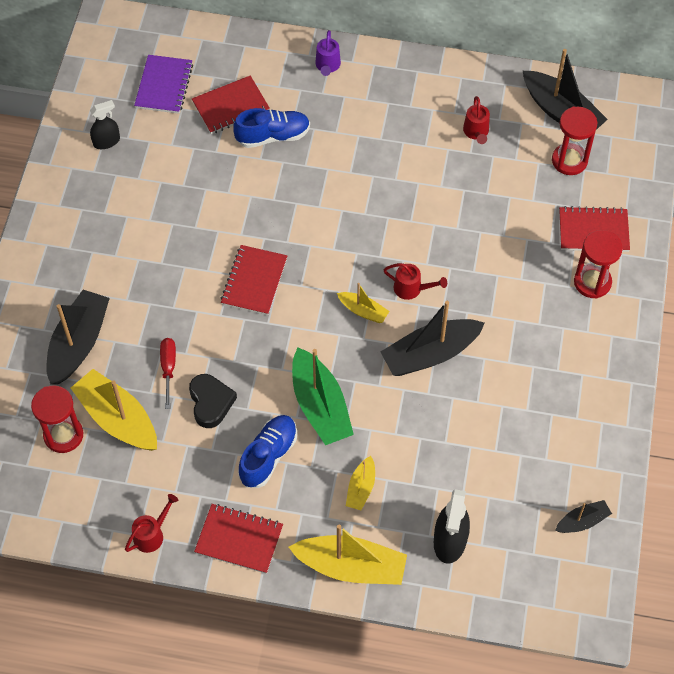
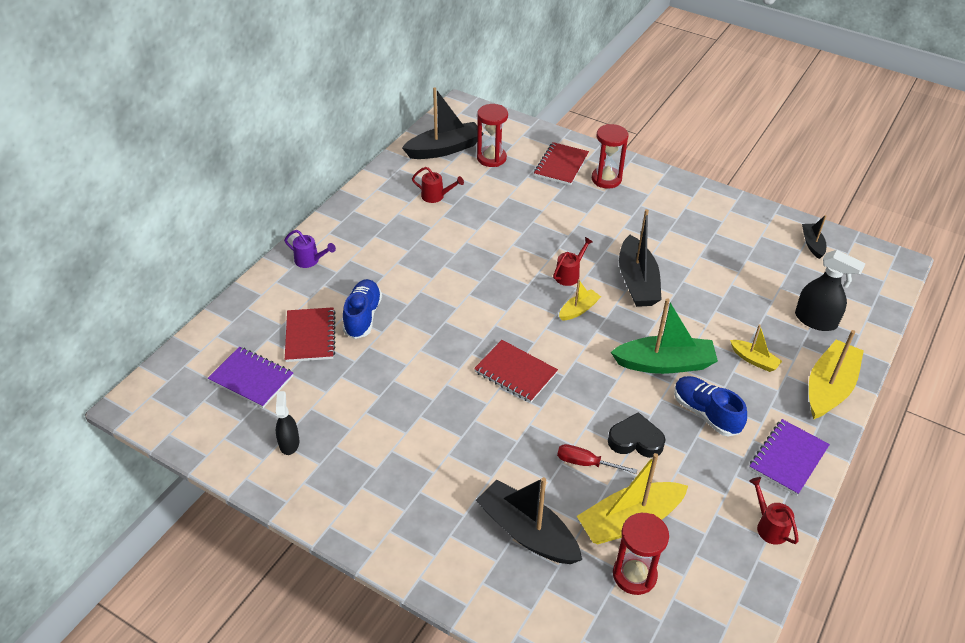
camera: 70 degrees left, 15 degrees down
red notebook [194,504,283,574] -> purple notebook [749,419,830,496]

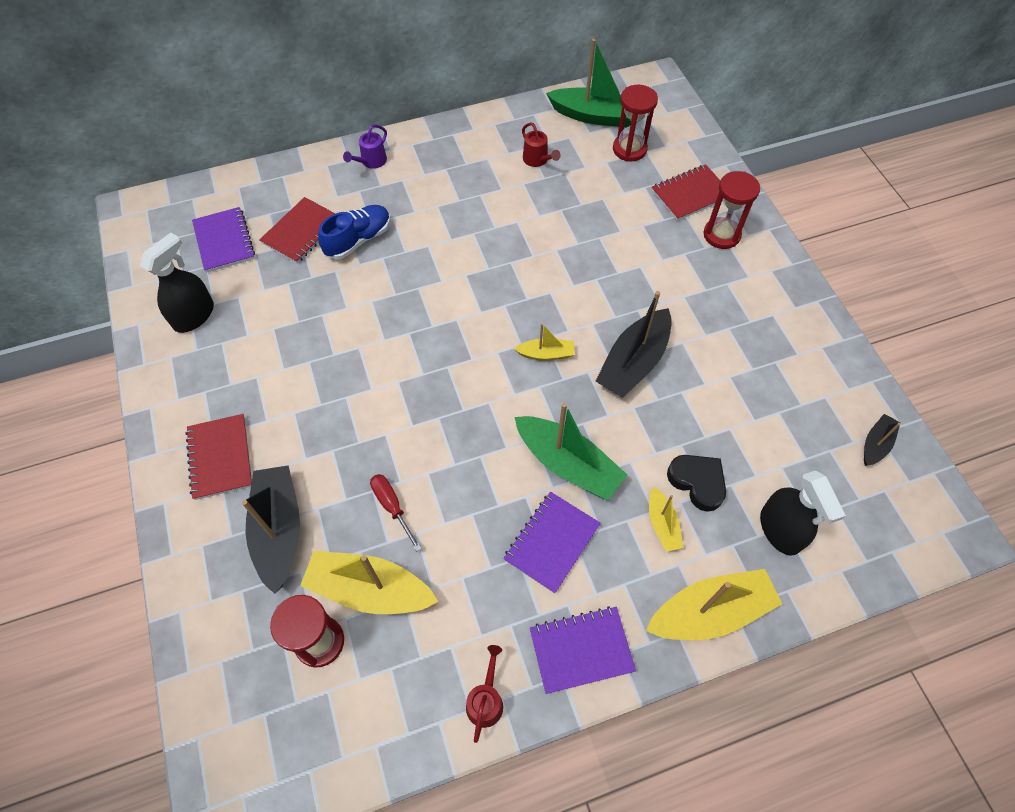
camera: 40 degrees right, 15 degrees up
black spray bottle [276,391,299,455] -> black spray bottle [140,233,214,333], size x1.56
purple watering can [284,230,336,268] -> purple watering can turned 60 degrees clockwise [343,124,387,169]
black boat [402,87,483,159] -> green boat [546,39,631,127]
red notebook [474,340,558,403] -> red notebook moved to [185,414,252,500]
red watering can [553,237,593,286] -> none
black heart [608,412,665,458] -> black heart moved to [667,455,726,512]
blue shoe [674,376,747,436] -> purple notebook [503,492,601,594]

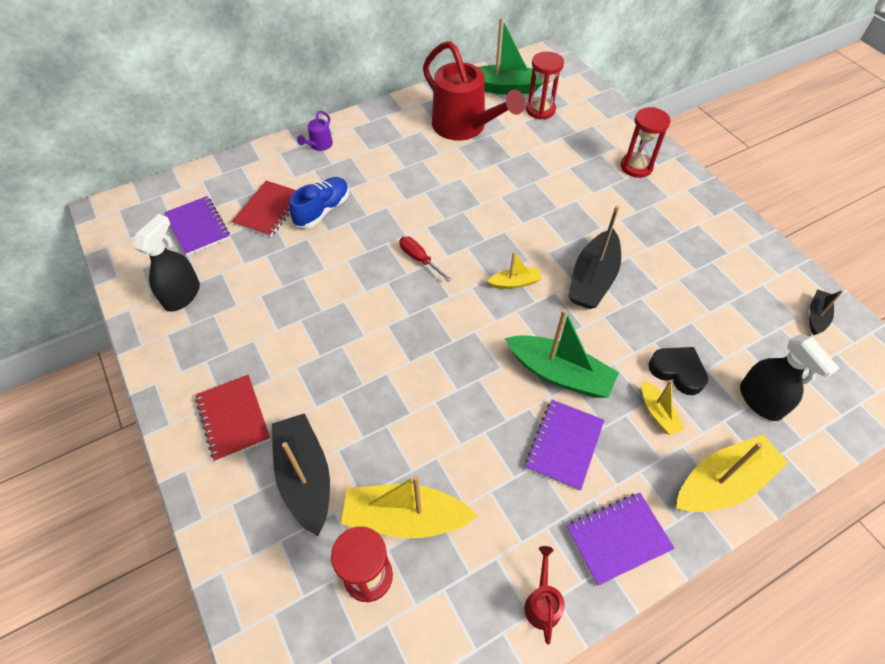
camera: 10 degrees left, 5 degrees down
red screwdriver [370,474,422,551] -> red screwdriver moved to [399,236,452,282]
red watering can [522,122,561,167] -> red watering can [423,41,525,141], size x2.42
red notebook [651,164,720,221] -> none

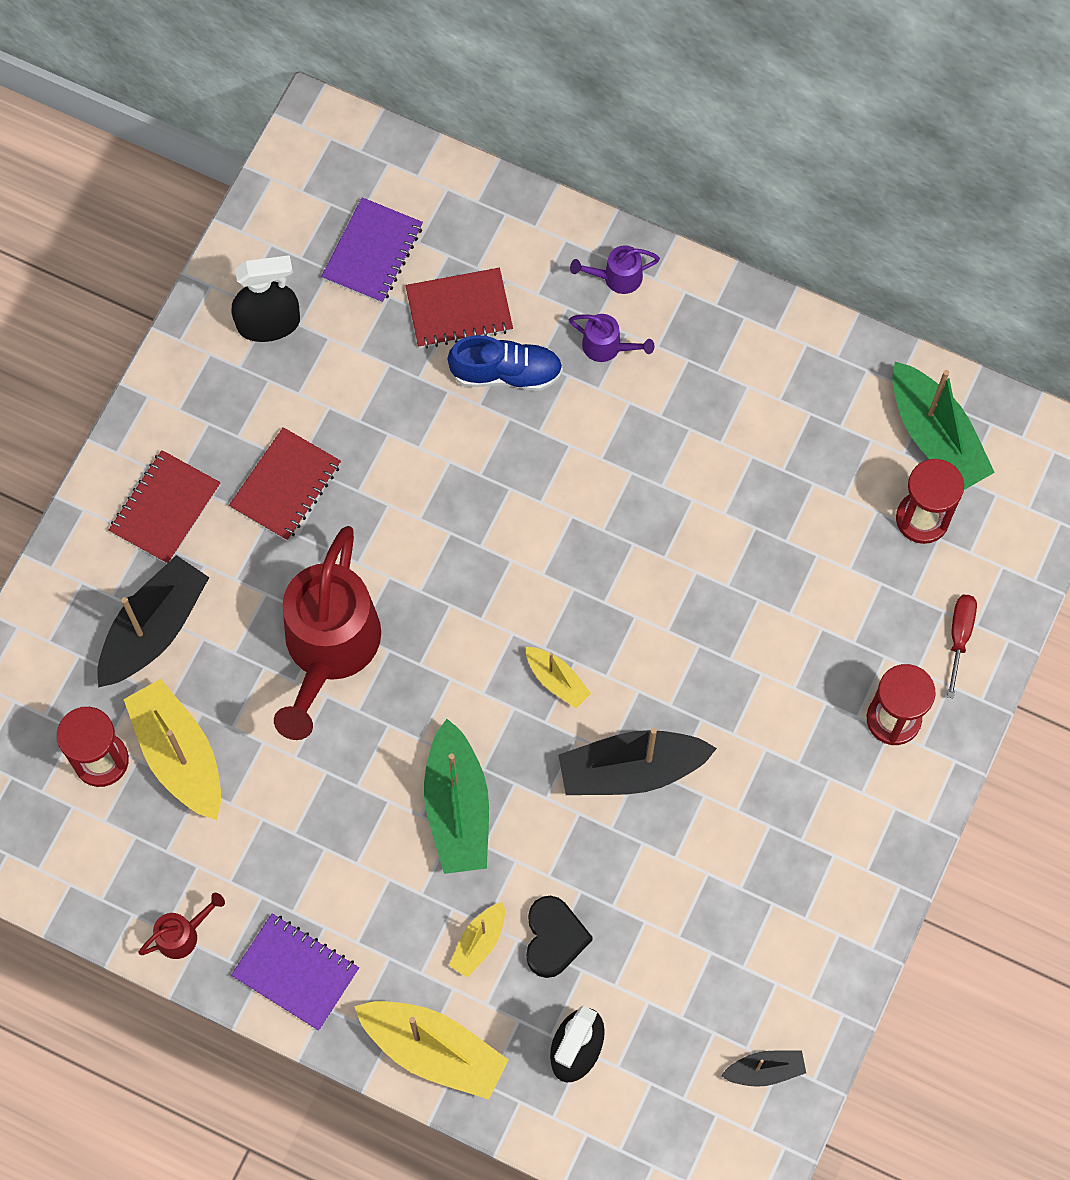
camera: 55 degrees right, 15 degrees up
red screwdriver [399,236,452,282] -> red screwdriver moved to [947,595,977,699]
red watering can [423,41,525,141] -> red watering can moved to [274,526,381,740]
purple notebook [525,400,604,491] -> none
none -> red notebook [229,427,341,541]
none -> purple watering can [569,314,655,362]

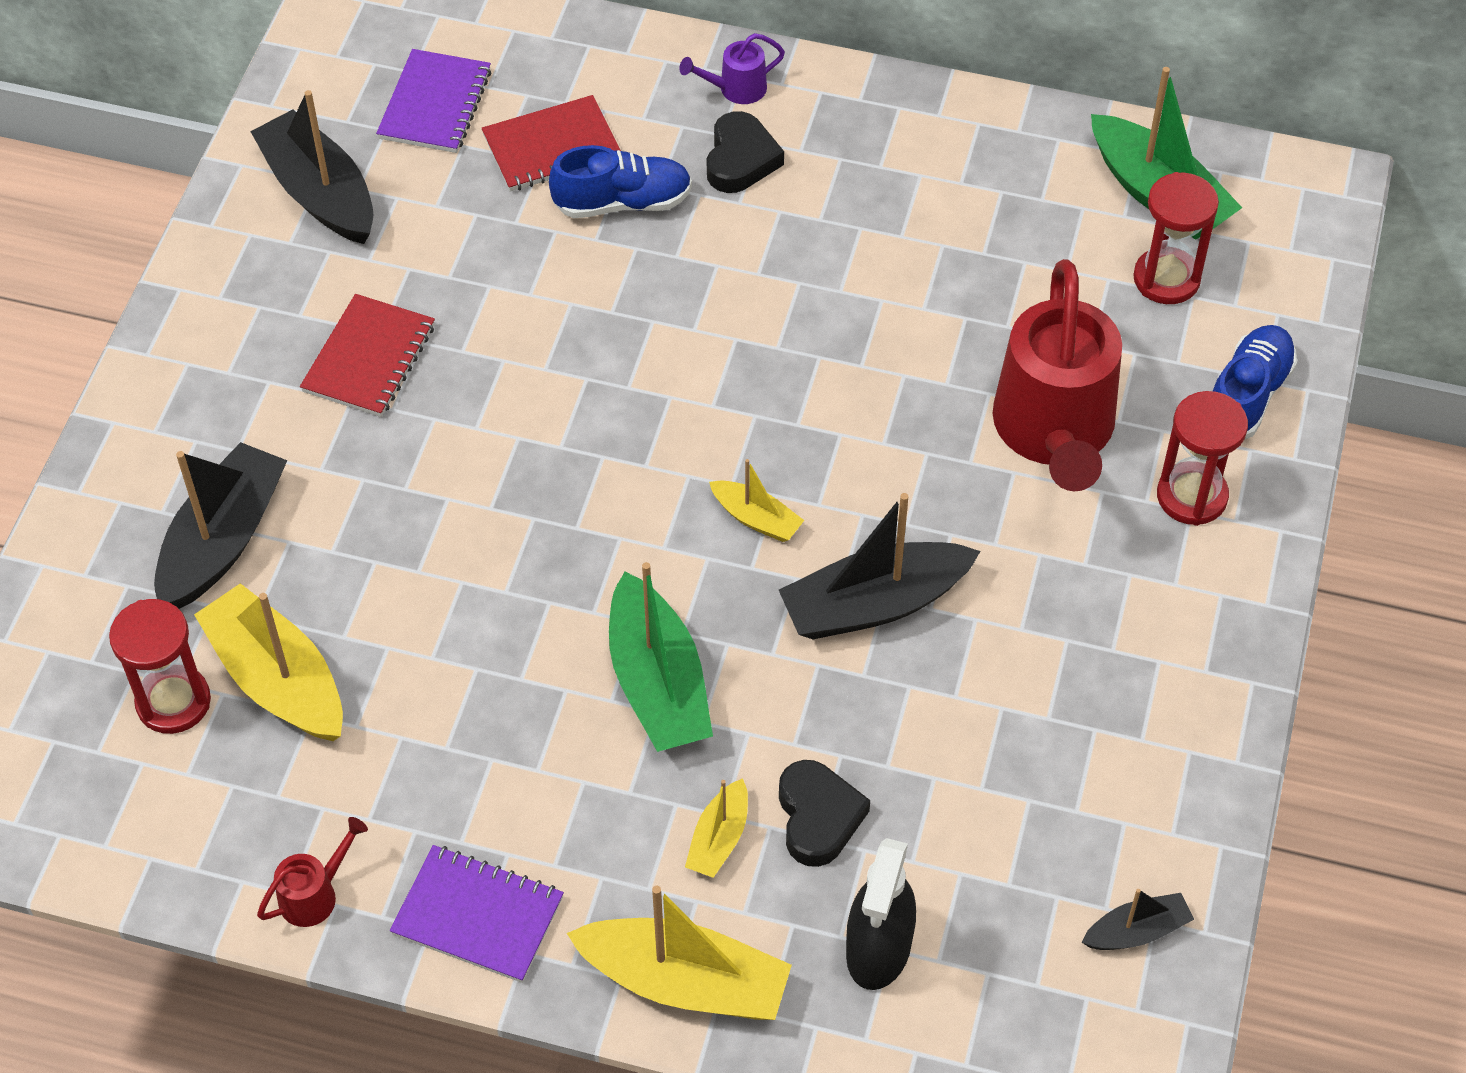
camera: 10 degrees left, 15 degrees down
red notebook [109,450,221,564] -> none
black spray bottle [232,255,300,342] -> black boat [250,90,374,244]
red watering can [274,526,381,740] -> red watering can moved to [992,259,1122,491]
purple watering can [569,314,655,362] -> black heart [707,111,784,193]
red screwdriver [947,595,977,699] -> blue shoe [1213,325,1297,439]

